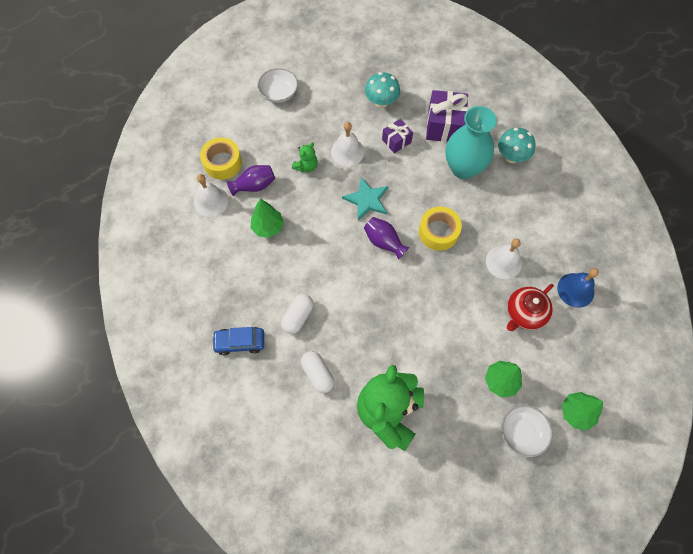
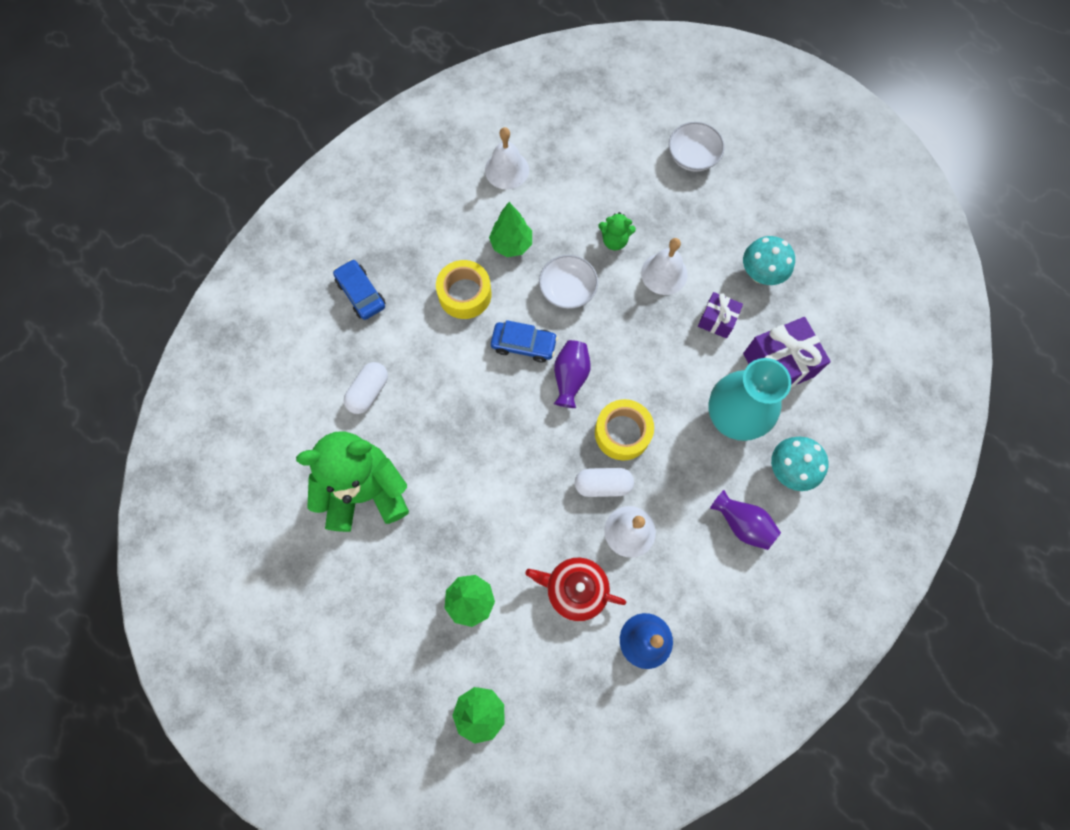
camera: 60 degrees right, 5 degrees up
yellow tape [200,137,242,180] -> yellow tape moved to [436,260,491,319]
purple vase [227,165,275,196] -> purple vase moved to [710,490,781,550]
white capsule [281,294,314,334] -> white capsule moved to [575,468,634,497]
turquoise star [342,177,389,221] -> none
white bowl [501,405,553,457] -> white bowl moved to [539,255,598,309]
none -> blue car [491,320,558,363]

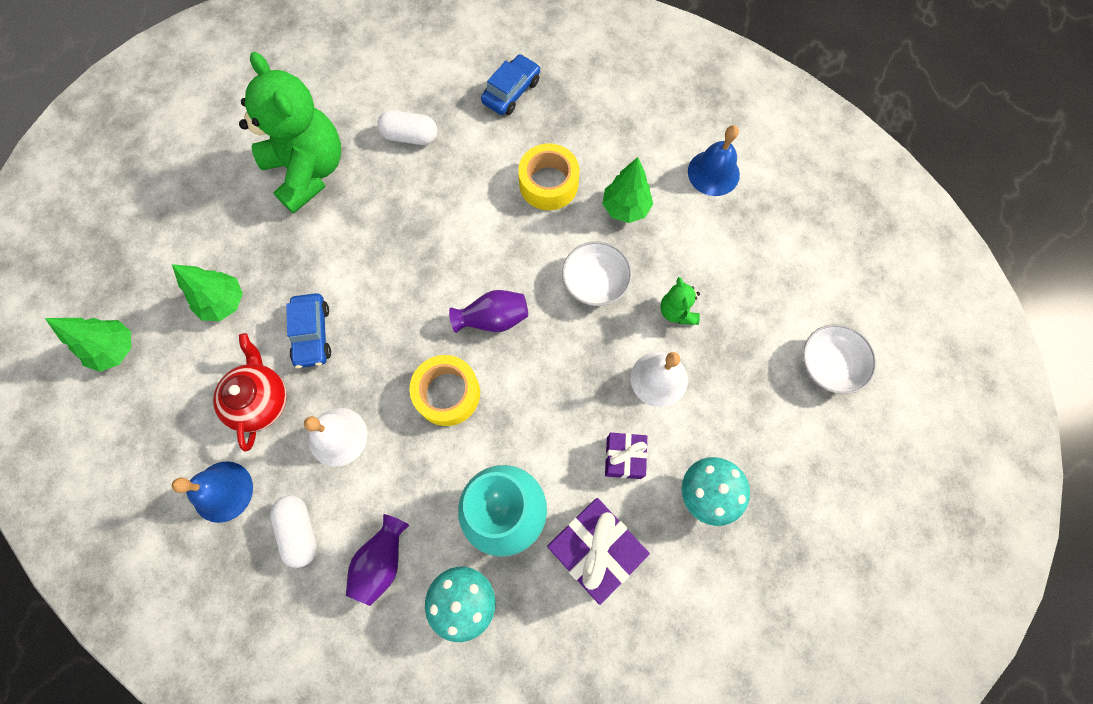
camera: 70 degrees right, 0 degrees up
white bell [485,127,529,190] -> blue bell [688,125,740,196]
blue car [491,320,558,363] -> blue car moved to [286,293,331,368]
white capsule [575,468,634,497] -> white capsule moved to [270,495,317,568]

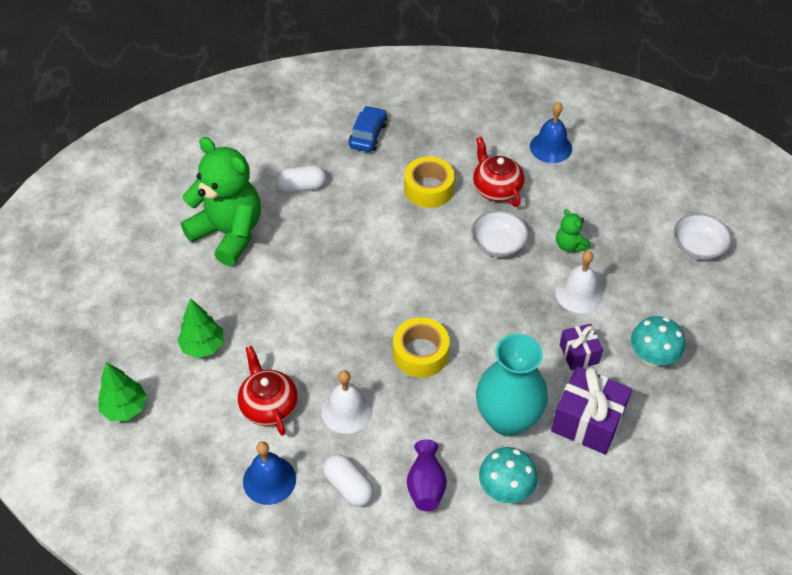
camera: 20 degrees left, 20 degrees down
blue car [286,293,331,368] -> none
purple vase [449,290,528,333] -> none
green tree [602,157,653,223] -> red teapot [473,137,524,207]

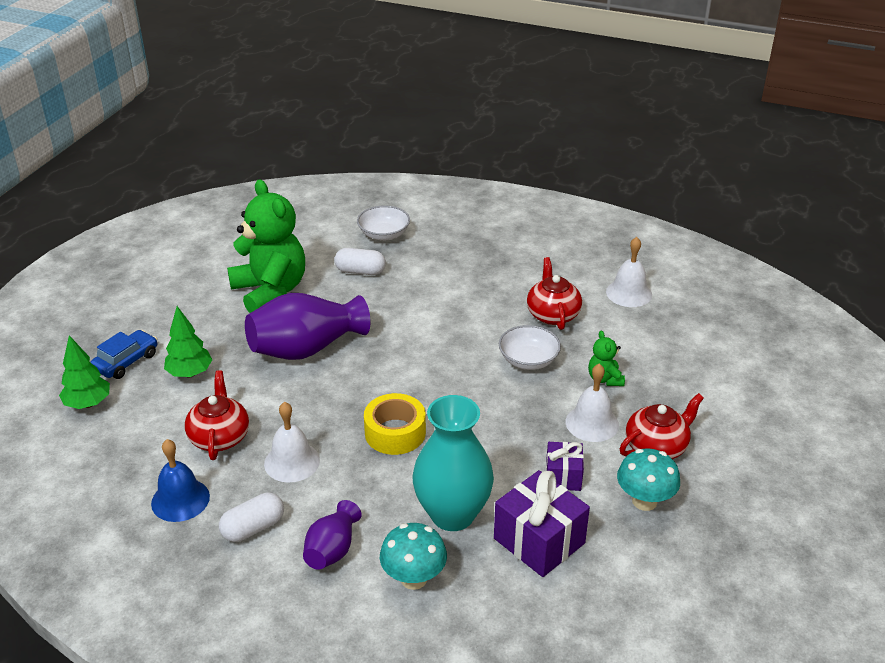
camera: 20 degrees right, 15 degrees down
white capsule [323,454,374,507] -> white capsule turned 75 degrees clockwise [219,493,284,542]
blue car [349,106,387,152] -> blue car moved to [91,330,157,379]
yellow tape [404,156,455,208] -> none
blue bell [530,102,572,163] -> white bell [606,237,652,307]
white bowl [673,213,731,260] -> white bowl moved to [357,206,410,241]
none -> purple vase [245,293,371,360]
none -> red teapot [620,393,704,459]

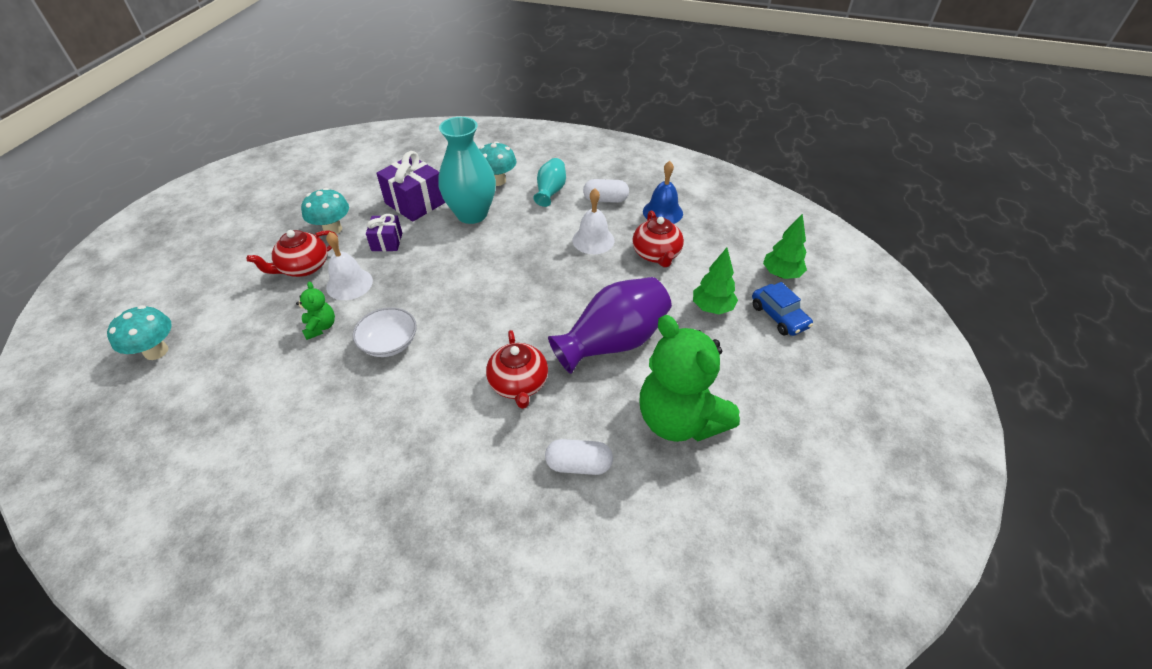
camera: 175 degrees right, 10 degrees up
blue car [91,330,157,379] -> blue car turned 60 degrees counterclockwise [752,282,813,336]
white capsule [219,493,284,542] -> white capsule turned 45 degrees clockwise [583,179,629,203]
purple vase [303,500,361,570] -> turquoise vase [533,158,566,207]
white bowl [357,206,410,241] -> none
yellow tape [364,393,426,455] -> none
red teapot [527,257,582,330] -> red teapot moved to [486,330,548,409]
white bell [606,237,652,307] -> none
none -> turquoise mushroom [107,305,172,360]

